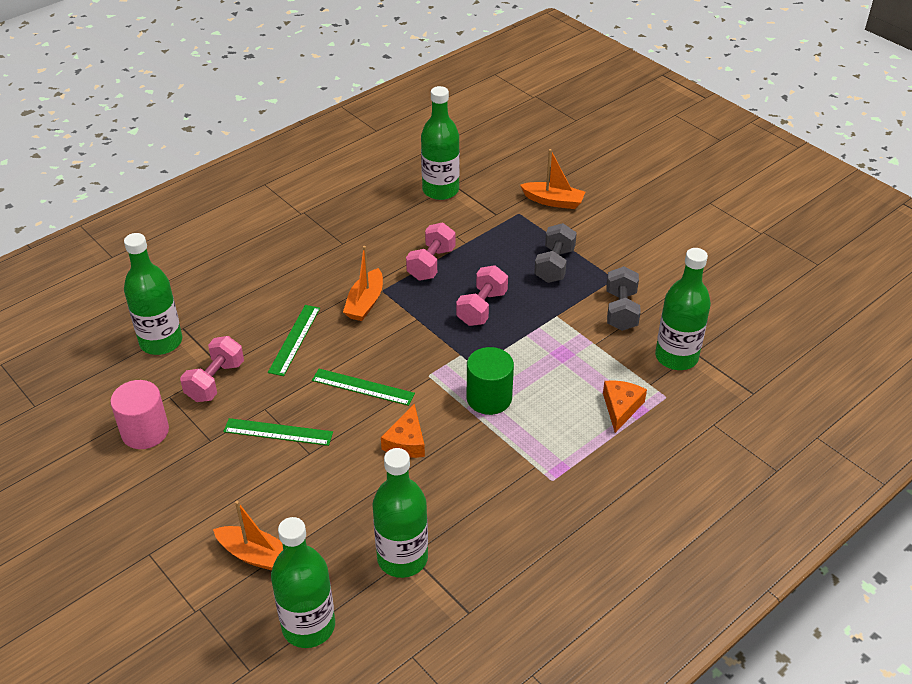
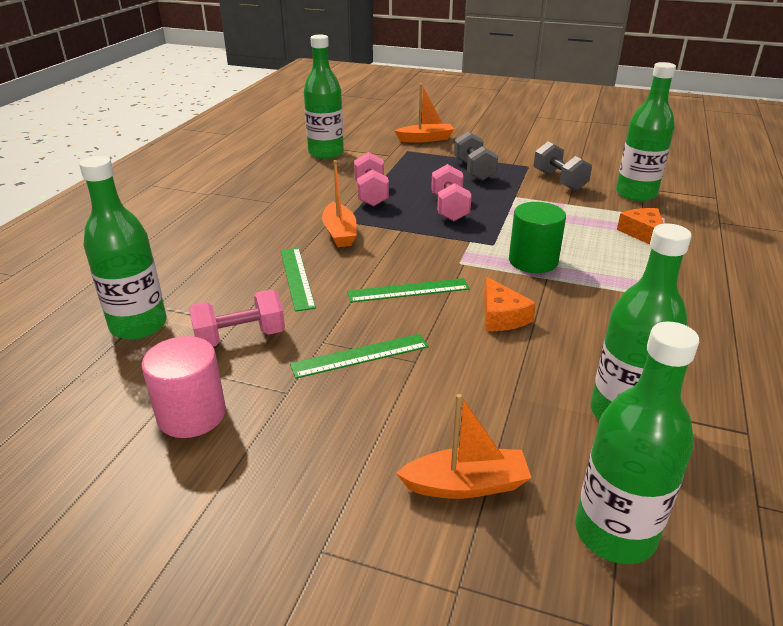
camera: 30 degrees left, 10 degrees down
pink dumbbell [180,336,244,402] -> pink dumbbell turned 75 degrees clockwise [189,290,285,346]

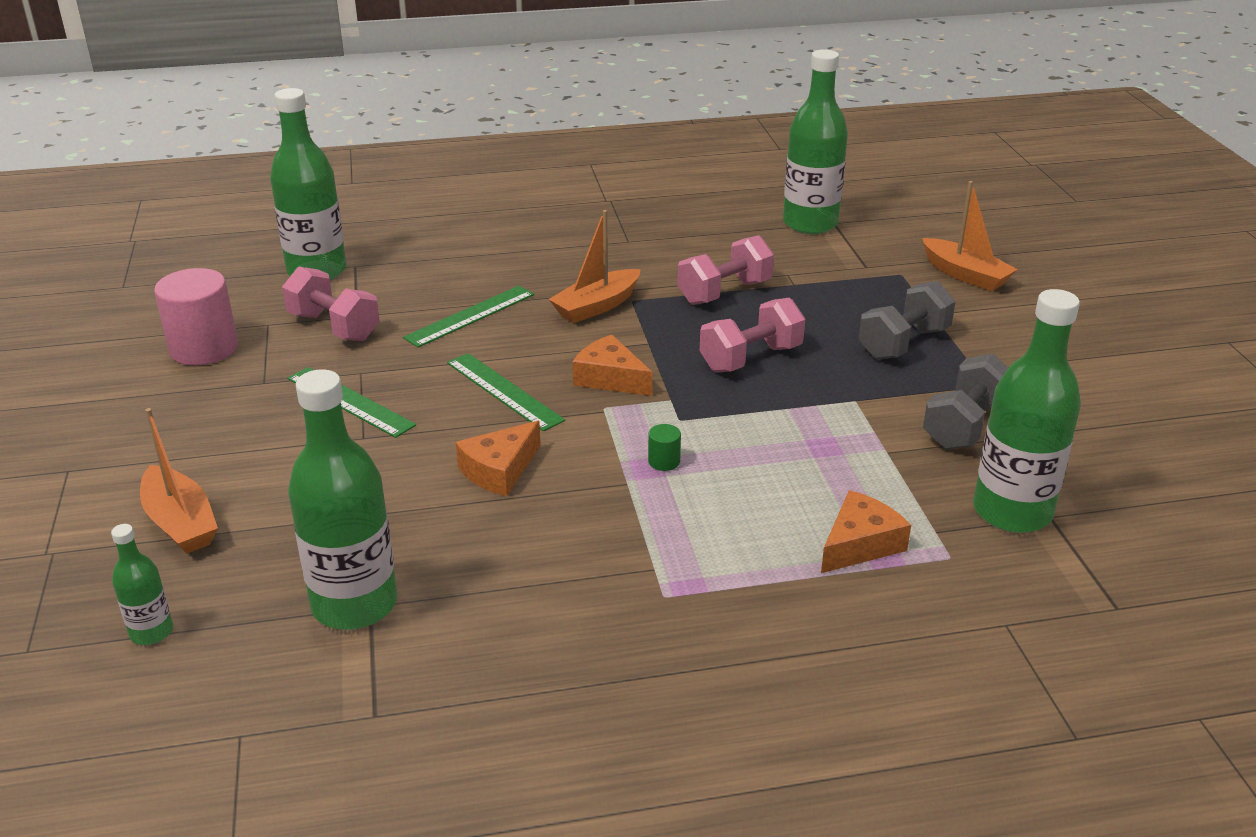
camera: 60 degrees right, 0 degrees up
green cylinder [509,202,566,273] -> green cylinder [648,424,681,471], size x0.42
green bottle [575,322,699,564] -> green bottle [111,524,173,645], size x0.48
none -> orange cheese [572,335,652,396]

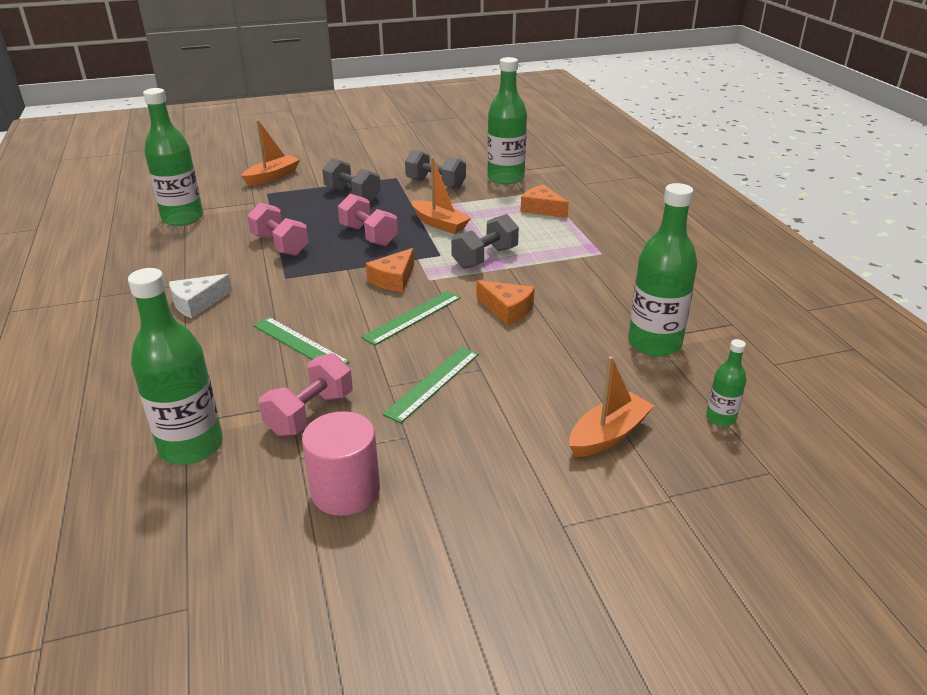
camera: 95 degrees left, 0 degrees up
orange boat [549,210,641,323] -> orange boat moved to [412,157,471,234]
green cylinder [648,424,681,471] -> grey dumbbell [451,214,519,269]
none -> white cheese [169,274,232,318]

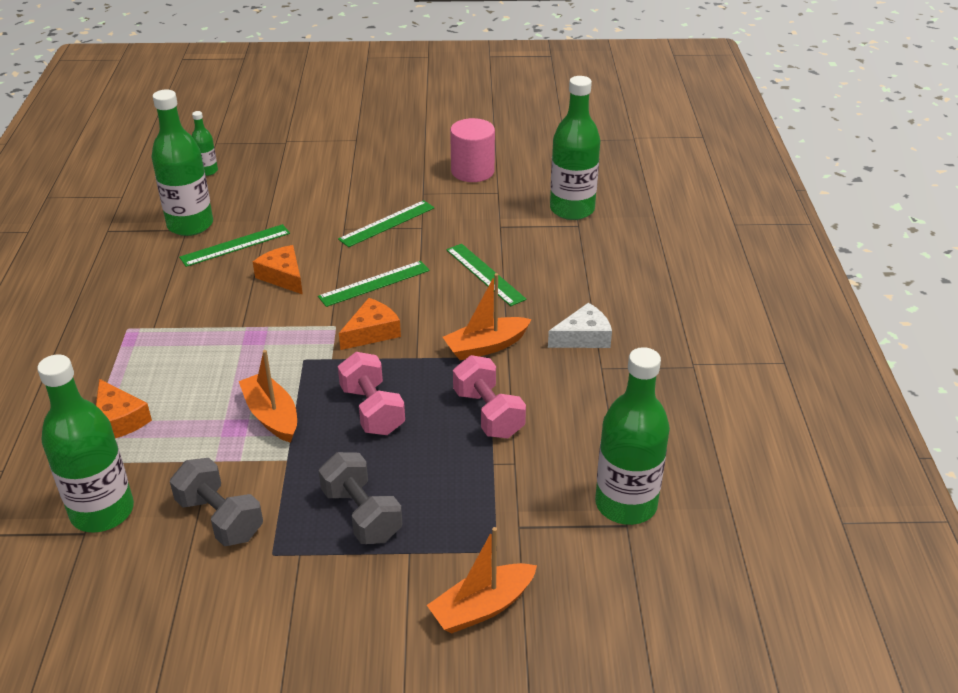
camera: 165 degrees left, 5 degrees up
pink dumbbell [259,353,353,436] -> none
grey dumbbell [451,214,519,269] -> none
orange boat [569,356,654,457] -> orange boat moved to [443,273,532,360]
none -> green ruler [179,224,290,267]

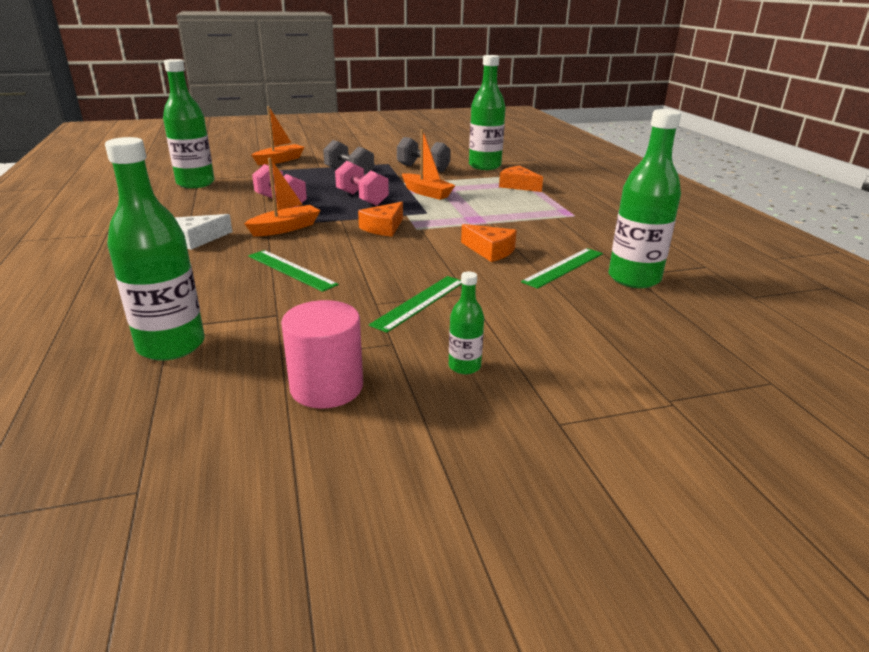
camera: 165 degrees right, 10 degrees down
green bottle [192,111,218,176] -> green bottle moved to [449,271,484,374]
green ruler [318,261,430,307] -> none

